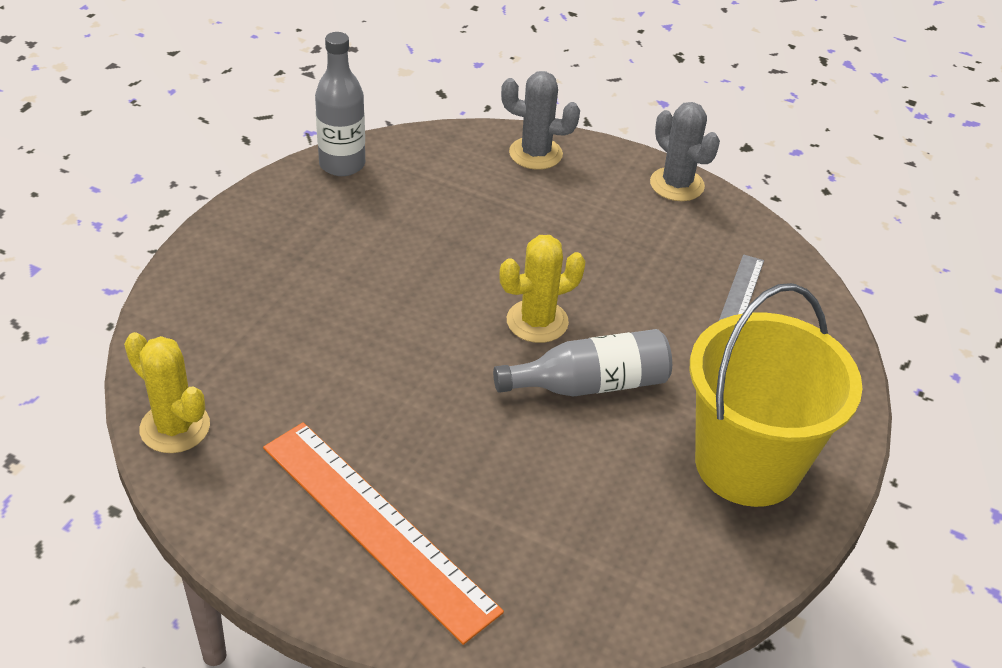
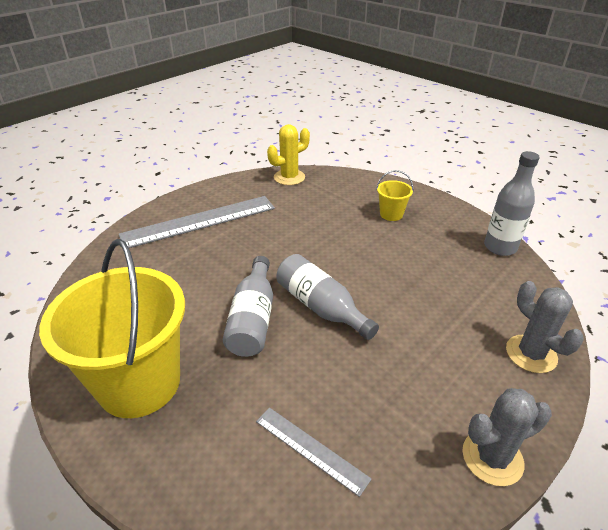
camera: 110 degrees right, 5 degrees down
orange ruler [263,422,504,645] -> grey ruler [119,196,275,248]
yellow cactus [499,235,586,343] -> grey bottle [276,254,379,340]
grey cactus [501,71,580,170] -> grey cactus turned 60 degrees counterclockwise [506,281,584,373]
none -> yellow bucket [376,170,414,221]

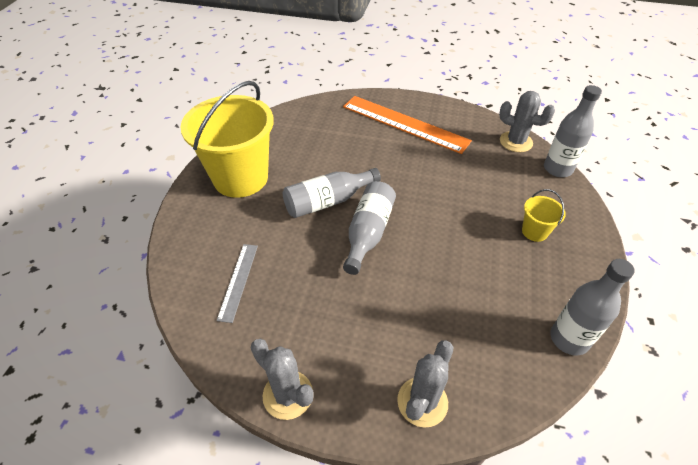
camera: 60 degrees right, 10 degrees up
grey ruler [119,196,275,248] -> orange ruler [343,96,472,154]
yellow cactus [267,124,310,185] -> grey cactus [499,91,555,152]
none -> grey bottle [544,85,602,177]

